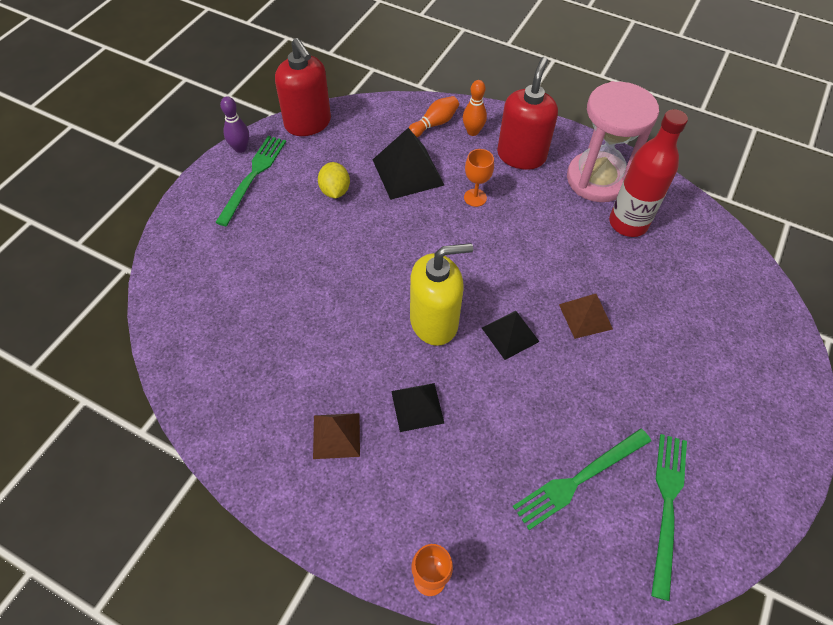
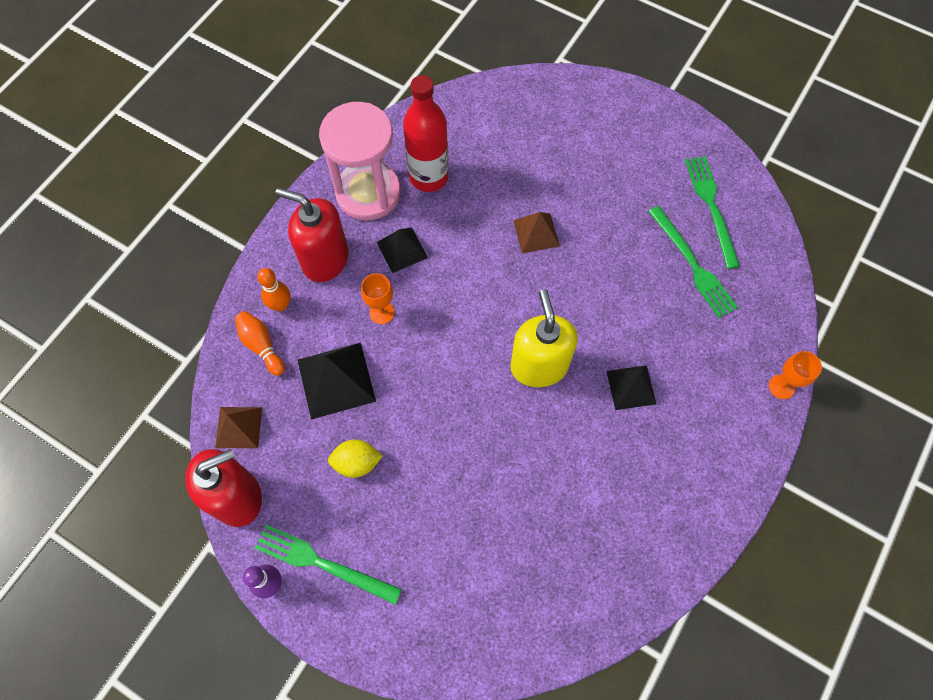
camera: 85 degrees left, 10 degrees up
brown pyramid [313,413,360,459] -> brown pyramid moved to [215,407,262,448]
black pyramid [482,311,540,360] -> black pyramid moved to [377,227,428,273]
green fork [651,434,687,601] -> green fork turned 60 degrees clockwise [685,156,740,269]

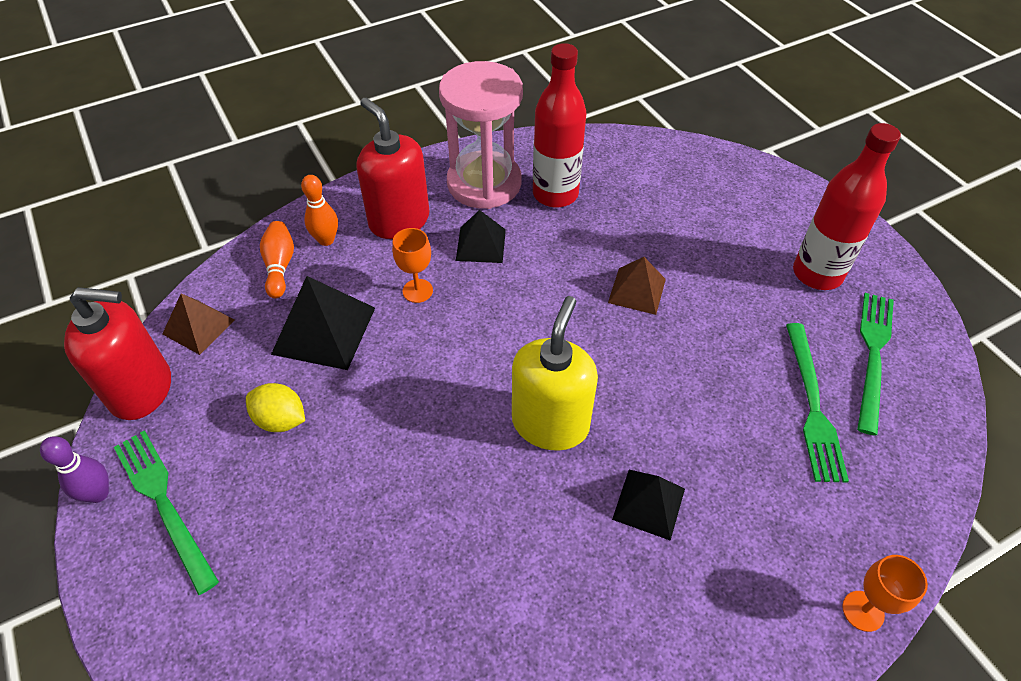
camera: 30 degrees right, 15 degrees down
none -> red bottle [793,123,901,290]

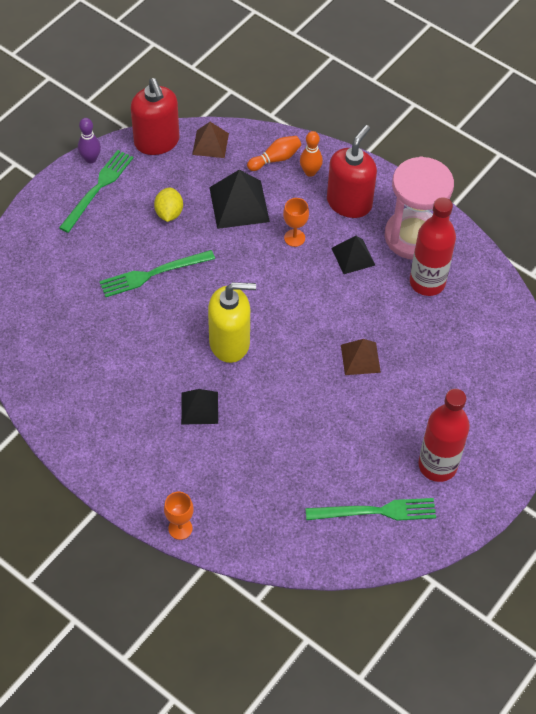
camera: 65 degrees right, 5 degrees up
green fork [786,323,849,483] -> green fork moved to [99,250,215,297]

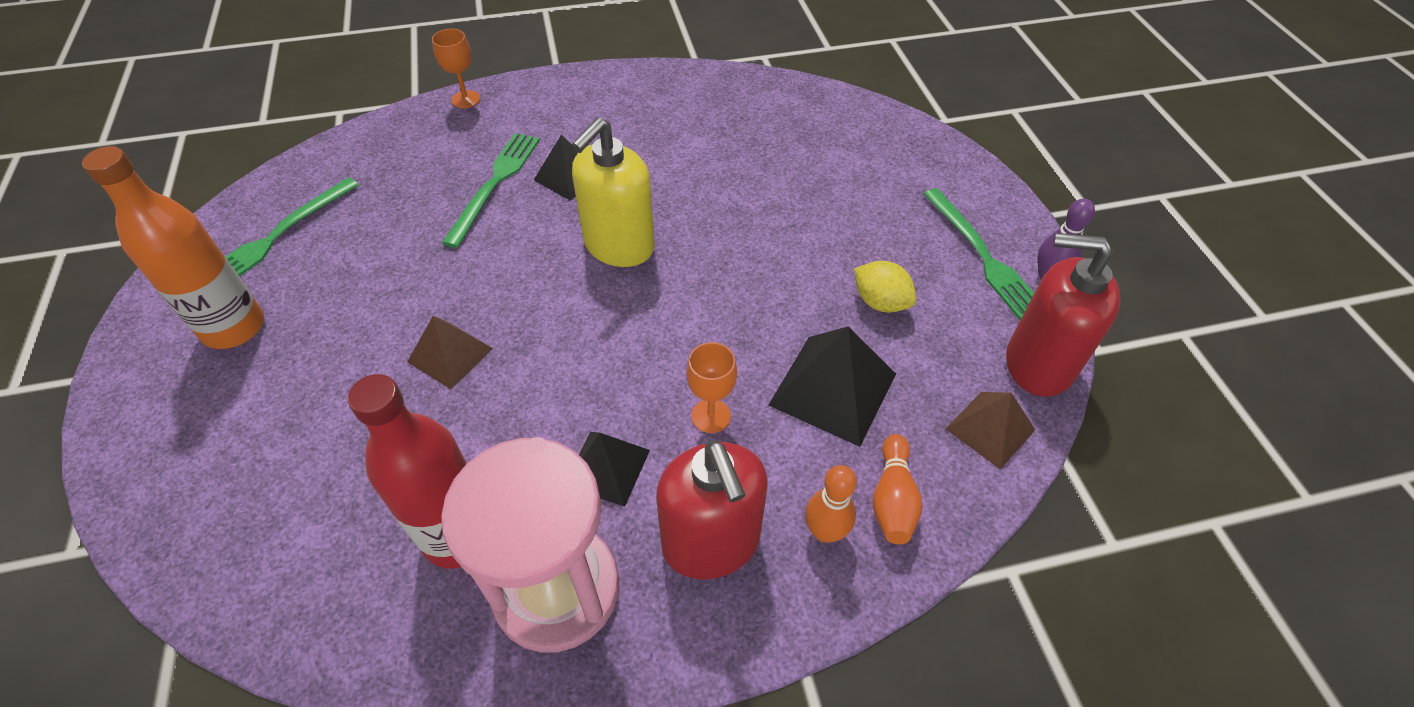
camera: 130 degrees right, 5 degrees down
green fork [99,250,215,297] -> green fork moved to [442,133,540,248]
red bottle [418,389,470,482] -> orange bottle [82,146,264,349]

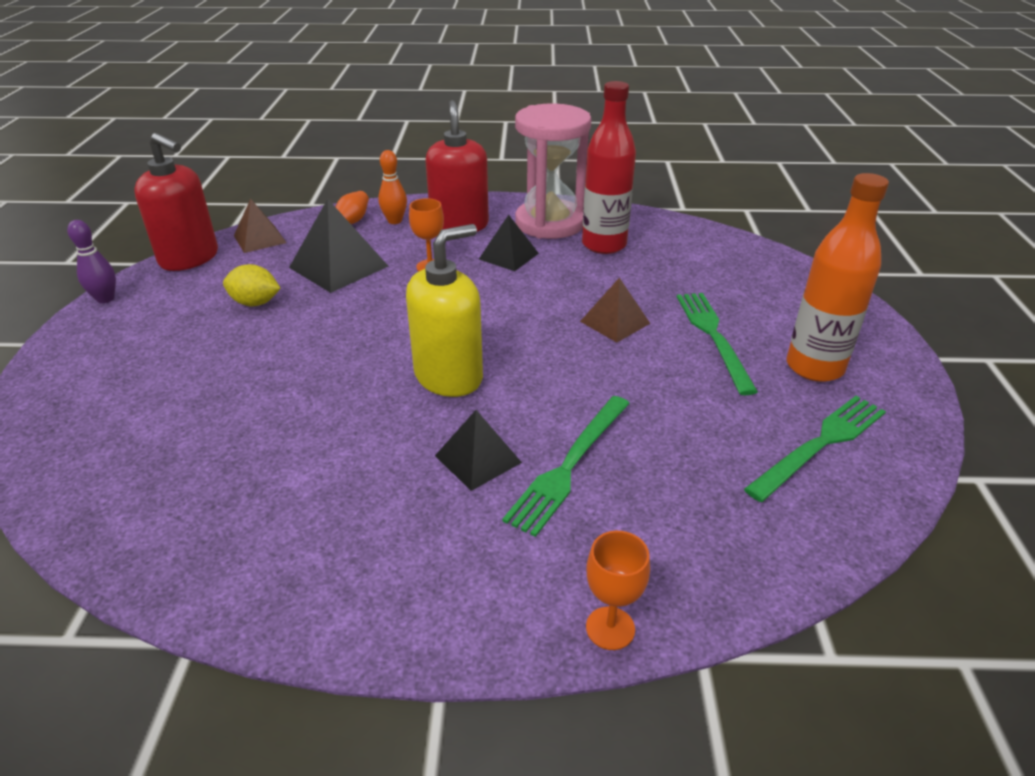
camera: 165 degrees left, 15 degrees down
yellow lemon [854,261,917,312] -> yellow lemon turned 45 degrees counterclockwise [223,264,280,306]
green fork [923,188,1034,320] -> green fork moved to [677,293,758,395]

